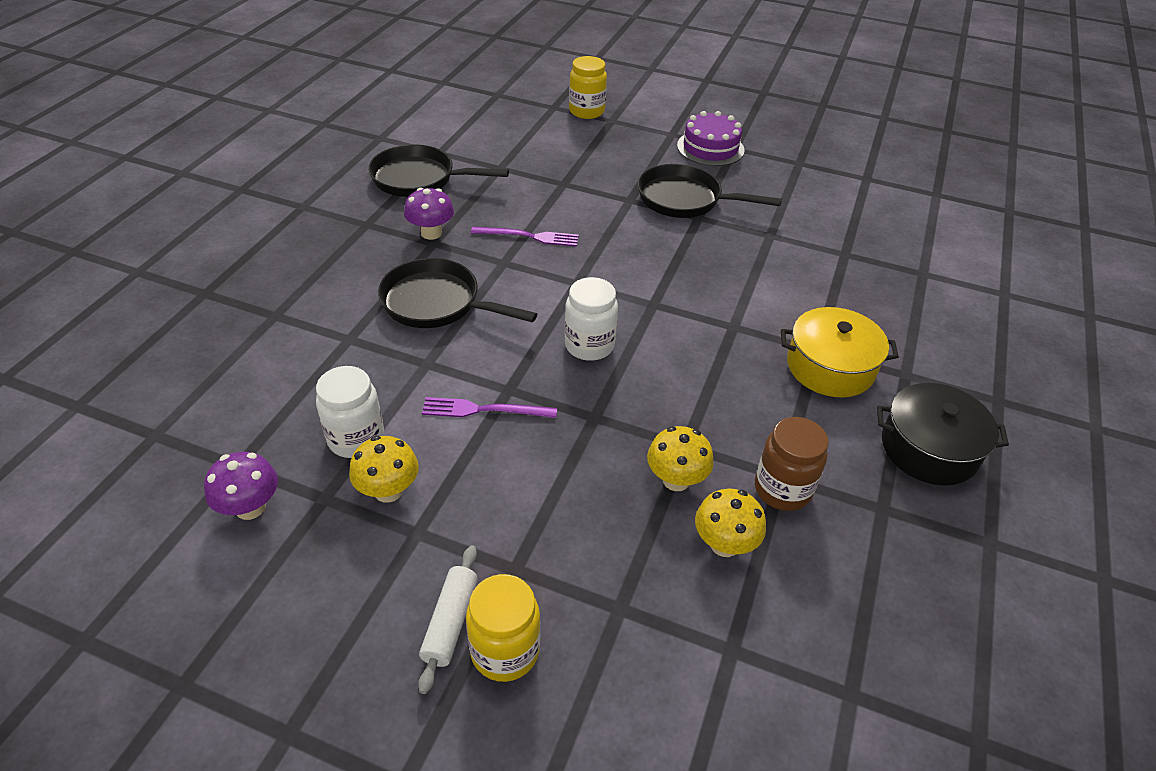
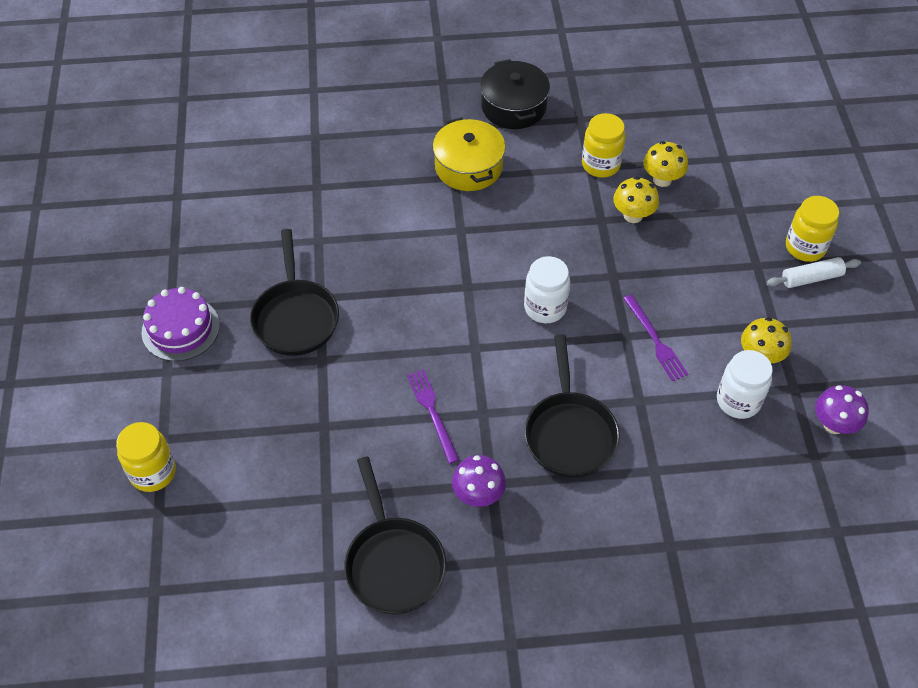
camera: 115 degrees left, 10 degrees up
brown jar [755,417,829,511] -> yellow jar [582,113,625,178]

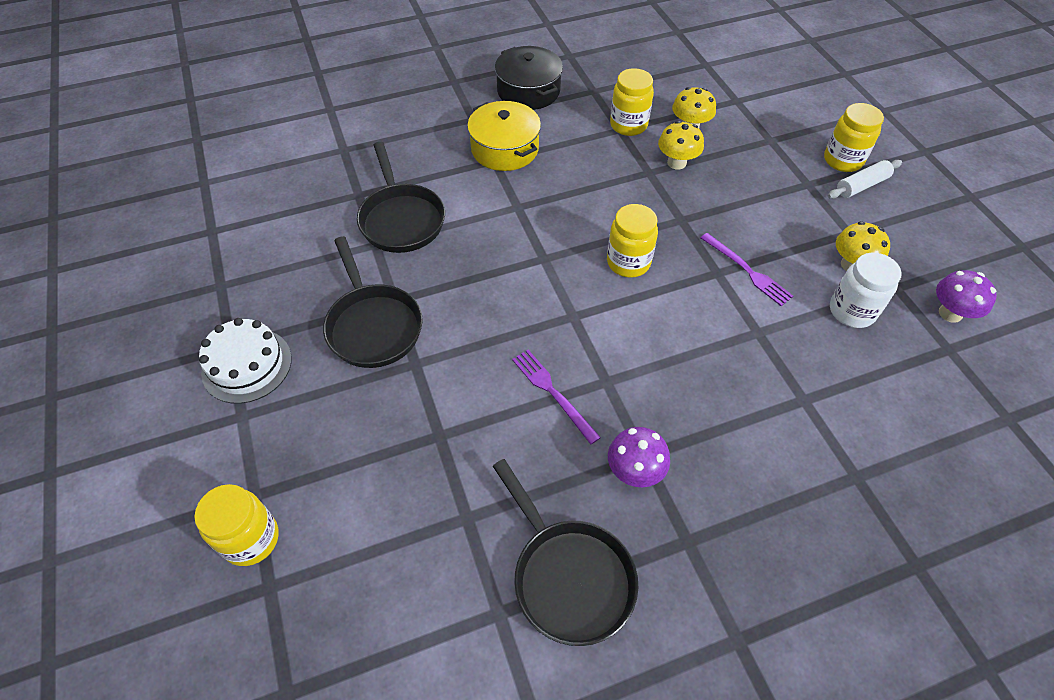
camera: 15 degrees left, 0 degrees up
purple cake [142,287,220,361] -> white cake [199,318,292,404]
white jar [524,256,570,323] -> yellow jar [607,204,658,278]
black pan [525,334,620,478] -> black pan moved to [357,142,445,253]

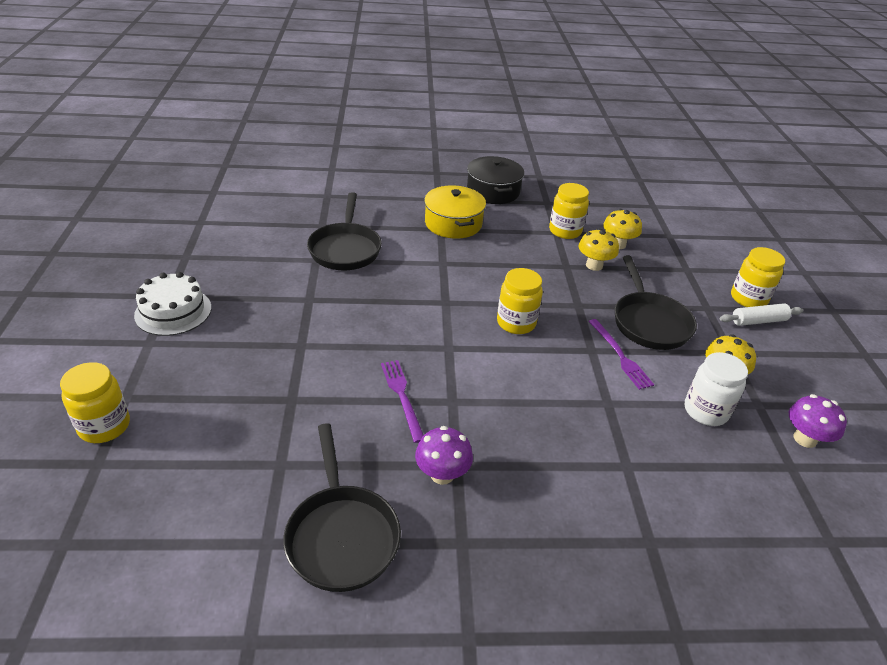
camera: 15 degrees right, 15 degrees down
black pan [323,236,423,368] -> black pan moved to [615,255,697,350]

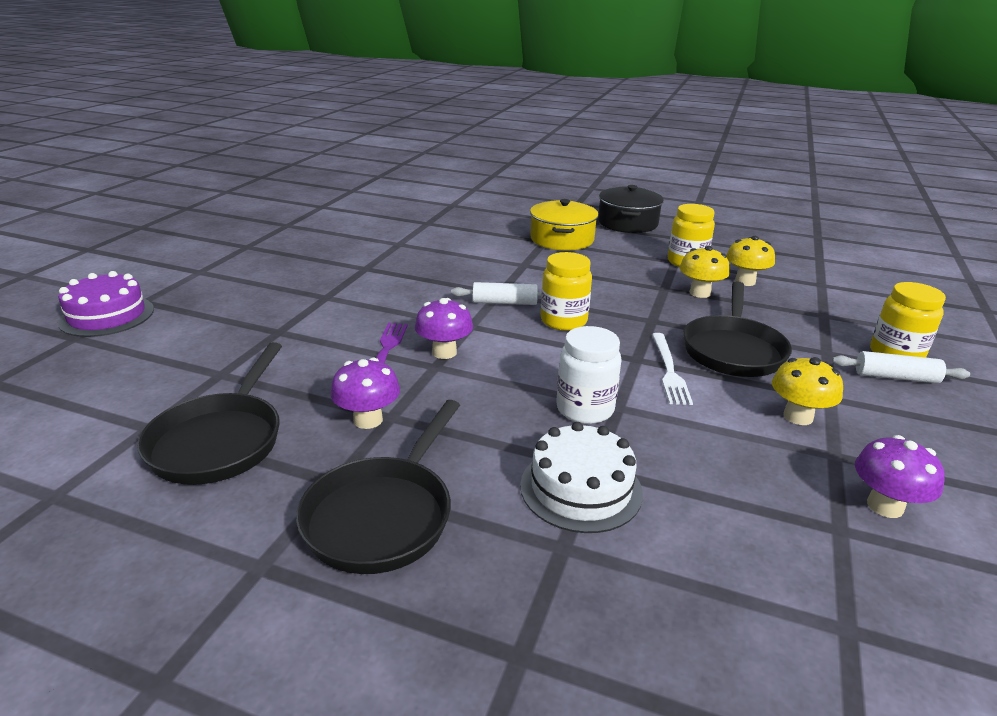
camera: 25 degrees right, 10 degrees down
yellow jar [60,362,130,443] -> purple cake [58,271,154,337]
white cake [134,272,211,336] -> white cake moved to [520,422,643,533]
black pan [307,192,382,270] -> black pan moved to [296,400,460,574]
purple fork [588,319,654,390] -> white fork [652,333,693,405]
white jar [685,352,748,426] -> white jar moved to [556,326,622,424]
none -> purple mushroom [415,298,473,359]
none -> white rolling pin [451,282,542,305]

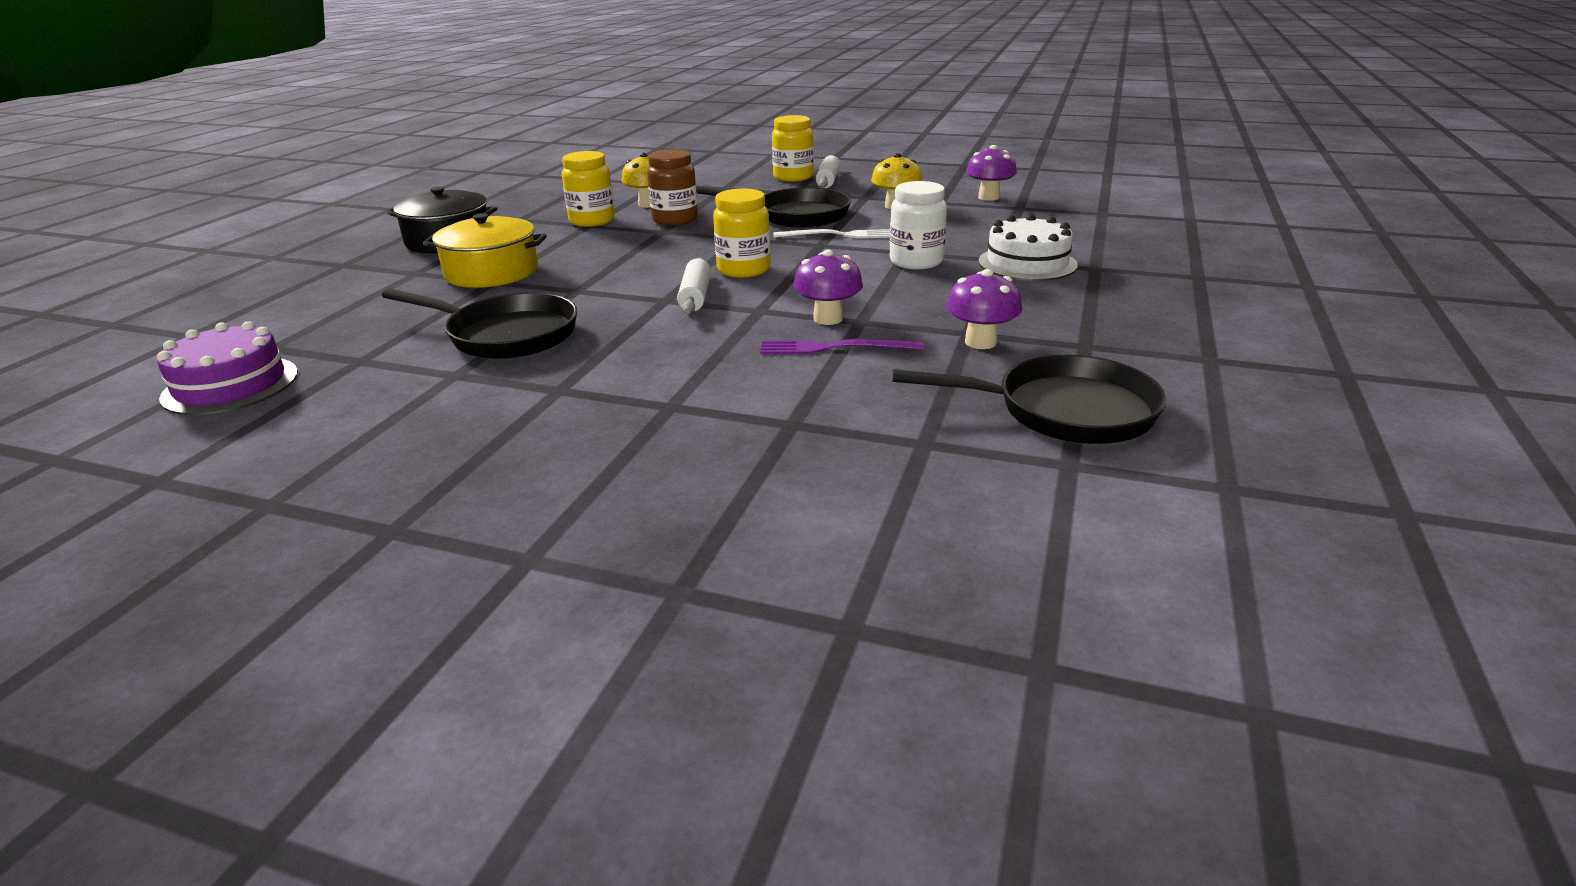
camera: 90 degrees left, 0 degrees up
purple cake [58,271,154,337] -> purple cake moved to [157,321,298,415]
black pan [296,400,460,574] -> black pan moved to [382,289,577,359]
yellow mushroom [680,246,730,298] -> brown jar [647,149,698,226]

